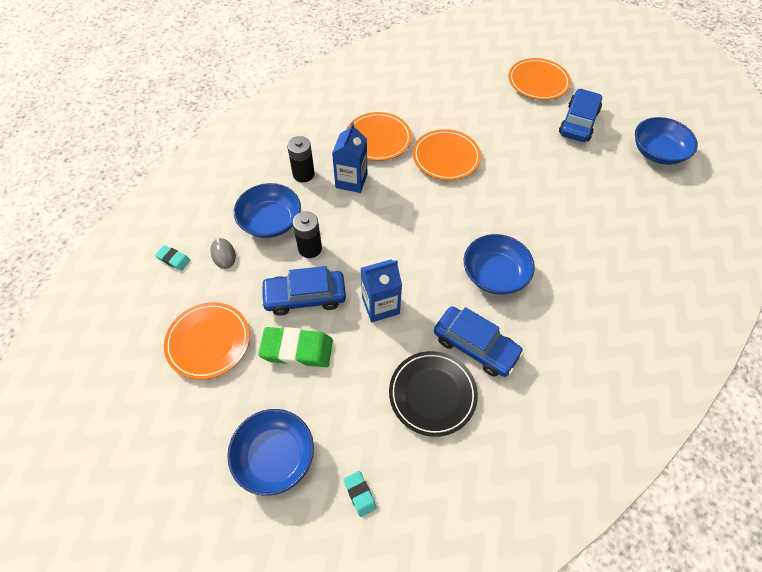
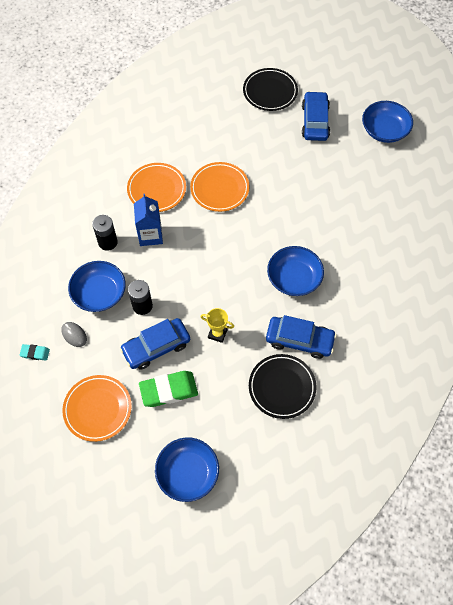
camera: 20 degrees left, 5 degrees up
turquoise eraser [343,471,377,517] -> none
blue carton [361,259,402,322] -> yellow trophy [200,308,234,343]
orange plate [508,58,571,100] -> black plate [243,68,298,111]

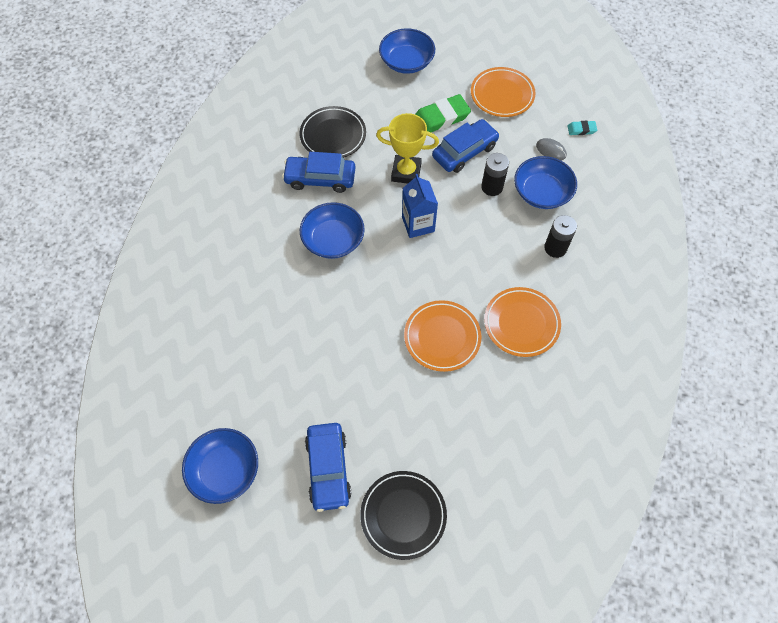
camera: 170 degrees right, 0 degrees up
blue carton [134,194,163,246] -> blue carton moved to [402,174,438,238]
yellow trophy [200,308,234,343] -> yellow trophy [376,113,439,184], size x1.63

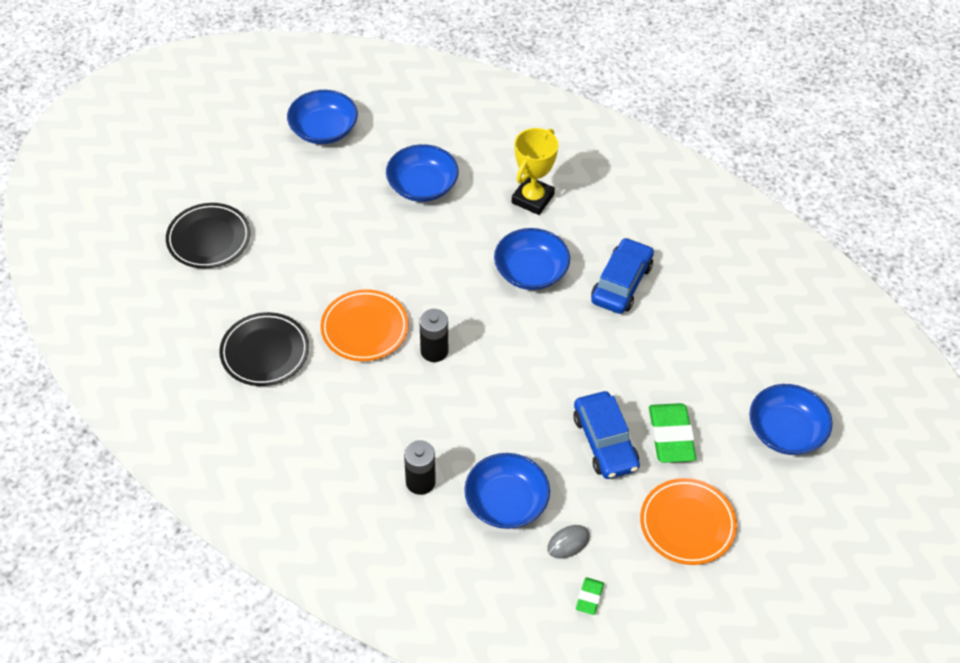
camera: 110 degrees right, 10 degrees down
black plate [299,106,366,158] -> black plate moved to [219,312,309,386]
blue car [305,423,352,512] -> none
yellow trophy [376,113,439,184] -> yellow trophy moved to [512,128,559,215]
blue carton [402,174,438,238] -> none
black battery [481,153,509,196] -> black battery moved to [419,309,448,362]
orange plate [484,287,561,357] -> none
turquoise eraser [568,121,597,135] -> green eraser [576,577,604,615]
none -> blue bowl [386,144,459,202]

